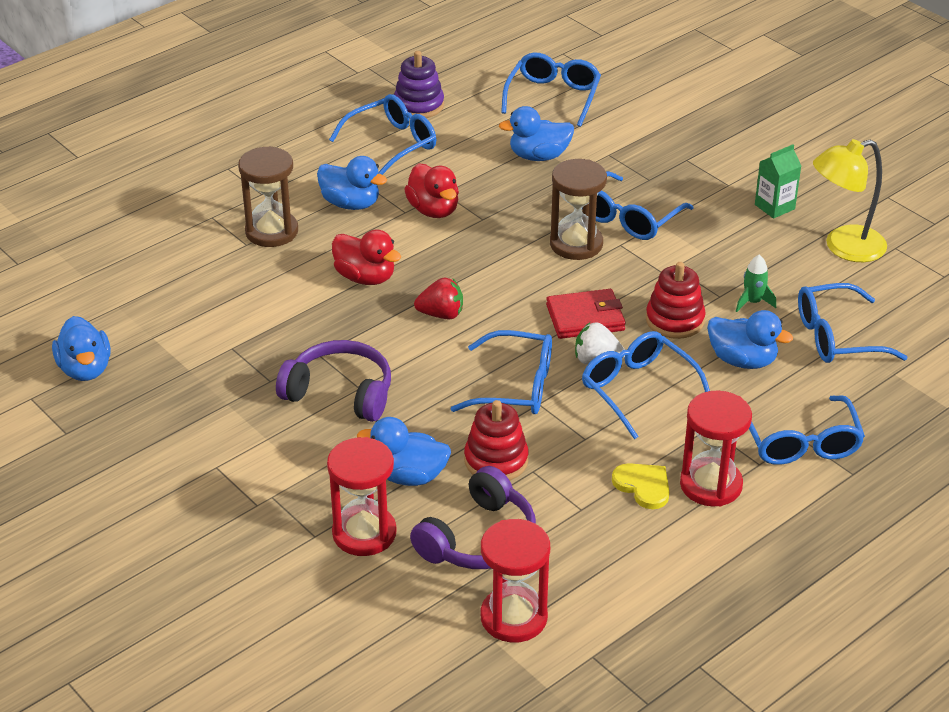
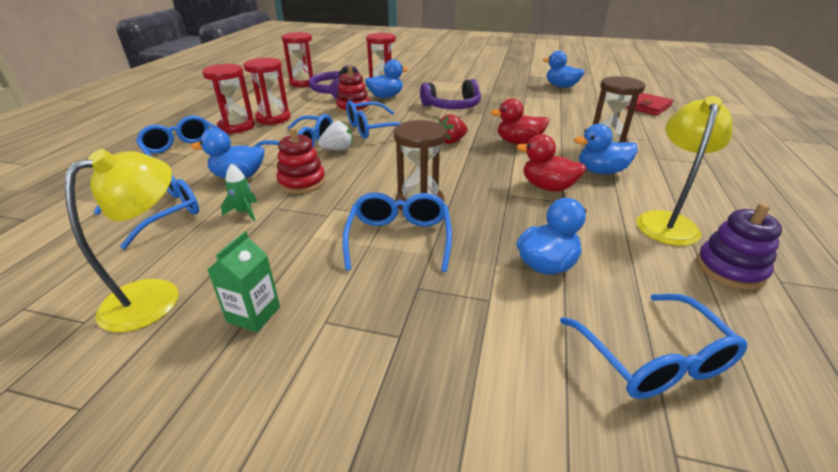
camera: 145 degrees right, 5 degrees down
blue glasses [329,94,436,175] -> yellow lamp [636,96,732,246]
red wallet [546,289,626,339] -> red wallet moved to [626,93,673,116]
yellow heart [612,463,669,509] -> red hourglass [244,58,291,125]

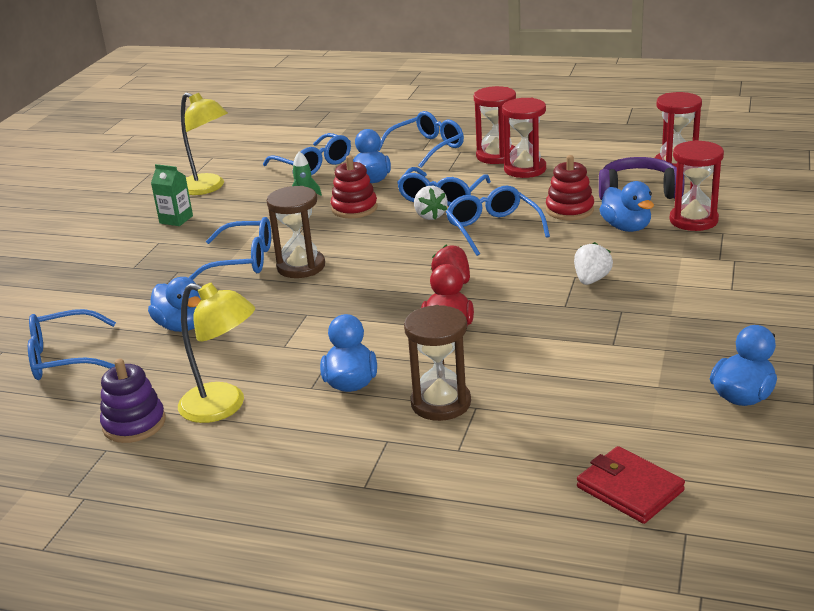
camera: 95 degrees right, 5 degrees down
purple headphones [420,79,481,109] -> white strawberry [574,242,613,285]
red duck [516,134,586,192] -> none

